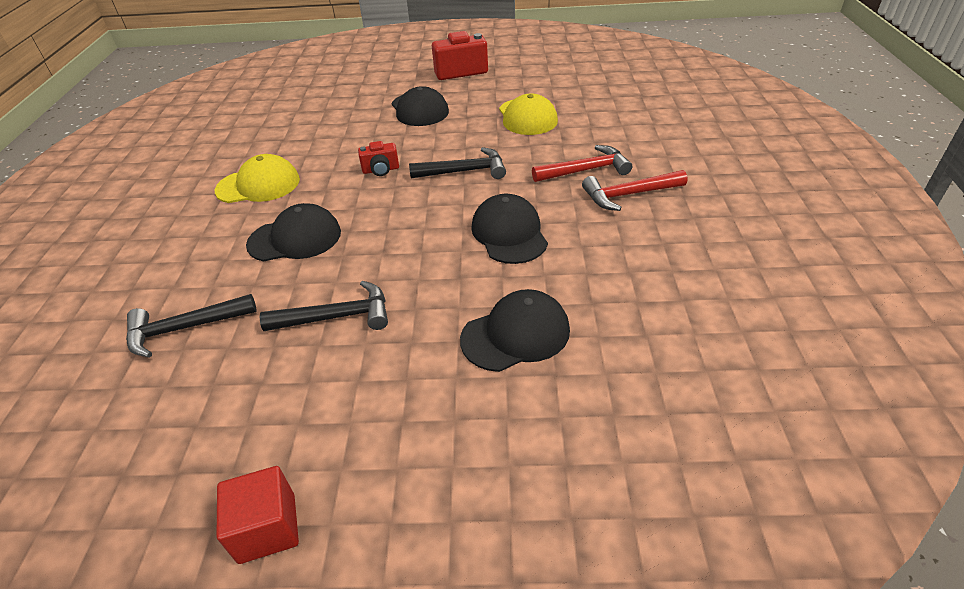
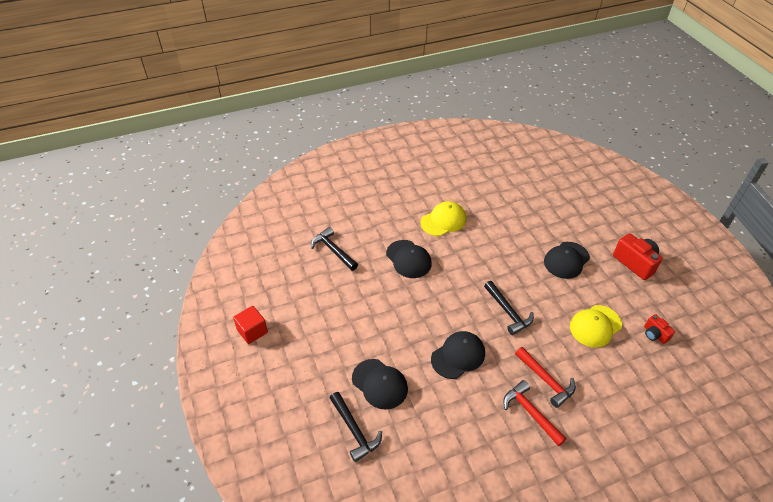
camera: 65 degrees right, 5 degrees up
yellow cap [215,154,300,203] -> yellow cap turned 90 degrees counterclockwise [420,201,466,236]
black hammer [260,281,388,331] -> black hammer moved to [330,392,382,462]
red camera [358,141,399,176] -> red camera moved to [644,314,675,344]

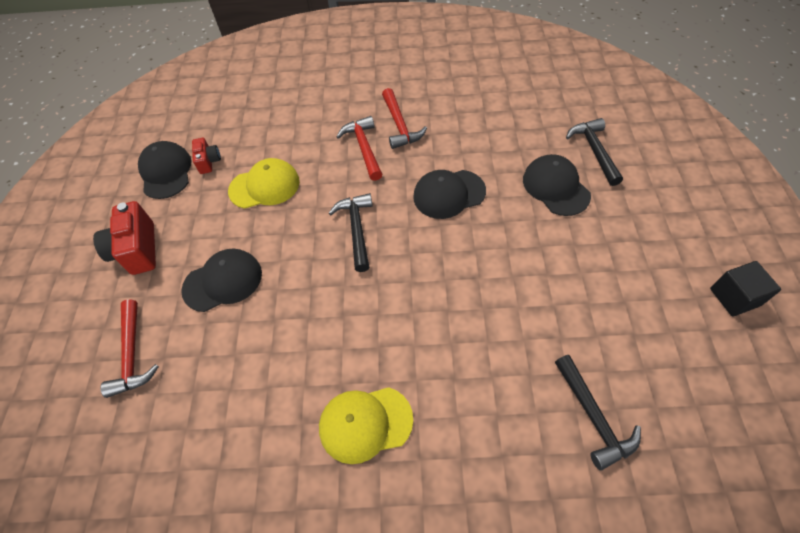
camera: 155 degrees left, 10 degrees up
red cube [233,306,268,344] -> black cube [710,261,781,316]
black cap [386,240,432,278] -> black cap moved to [138,141,192,199]
none -> red hammer [100,299,159,398]

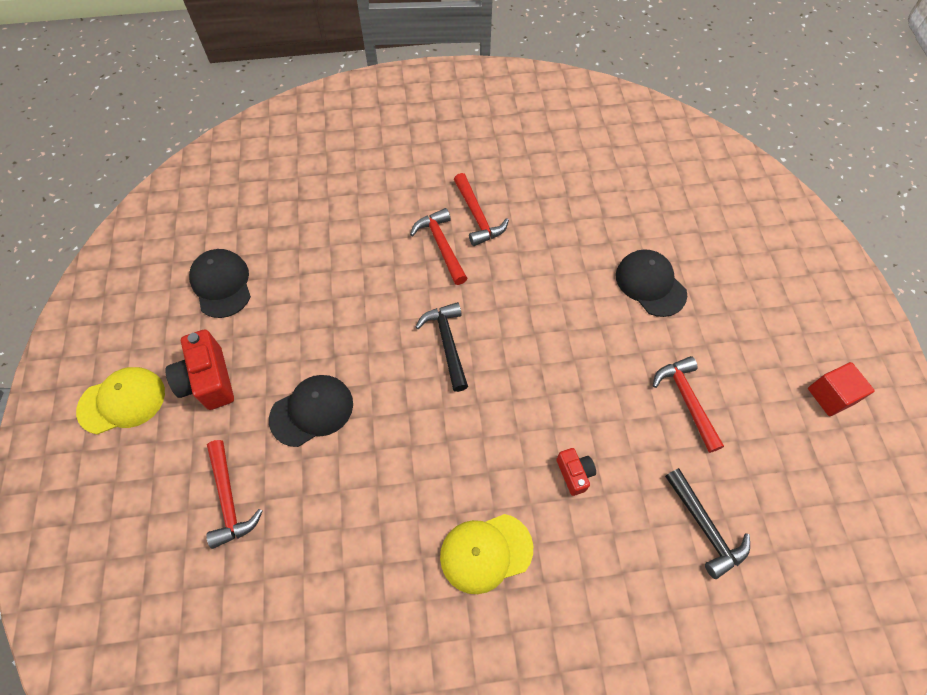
camera: 10 degrees left, 5 degrees up
red camera [192,138,221,174] -> red camera moved to [556,448,596,496]
yellow cap [228,158,300,209] -> yellow cap moved to [76,367,165,435]
black cap [413,170,486,219] -> none
black hammer [566,118,623,186] -> none
black cube [710,261,781,316] -> red cube [808,362,875,416]
none -> red hammer [653,356,724,453]

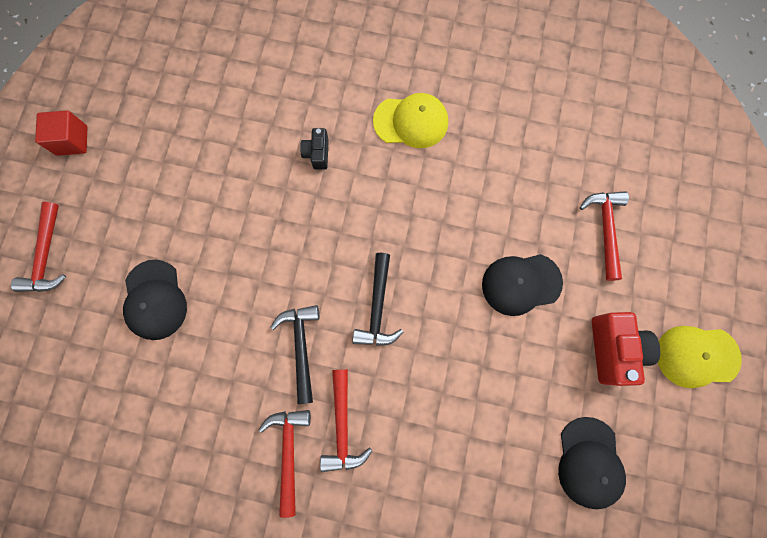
camera: 160 degrees left, 15 degrees up
red camera [556,448,596,496] -> black camera [300,128,329,170]
red hammer [653,356,724,453] -> red hammer moved to [11,202,66,292]
black hammer [665,468,750,579] -> black hammer moved to [270,305,319,404]

